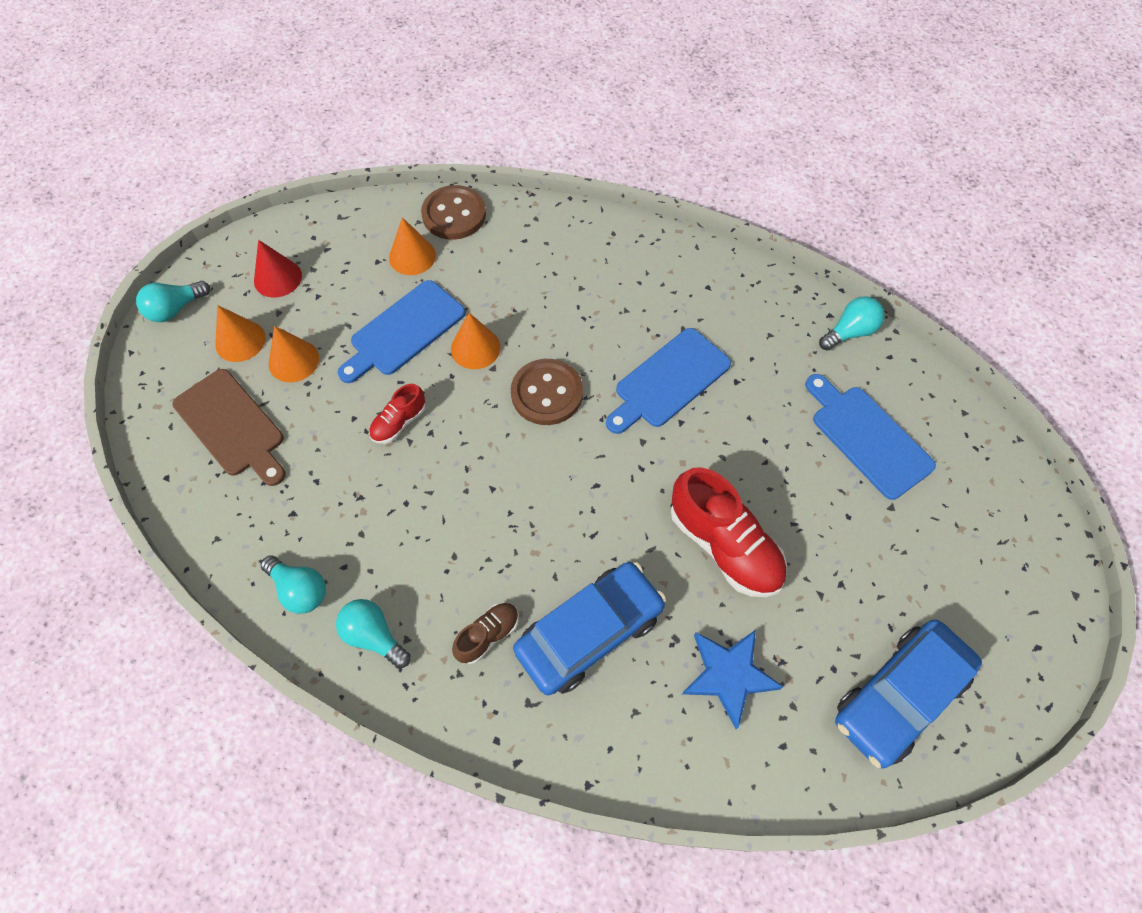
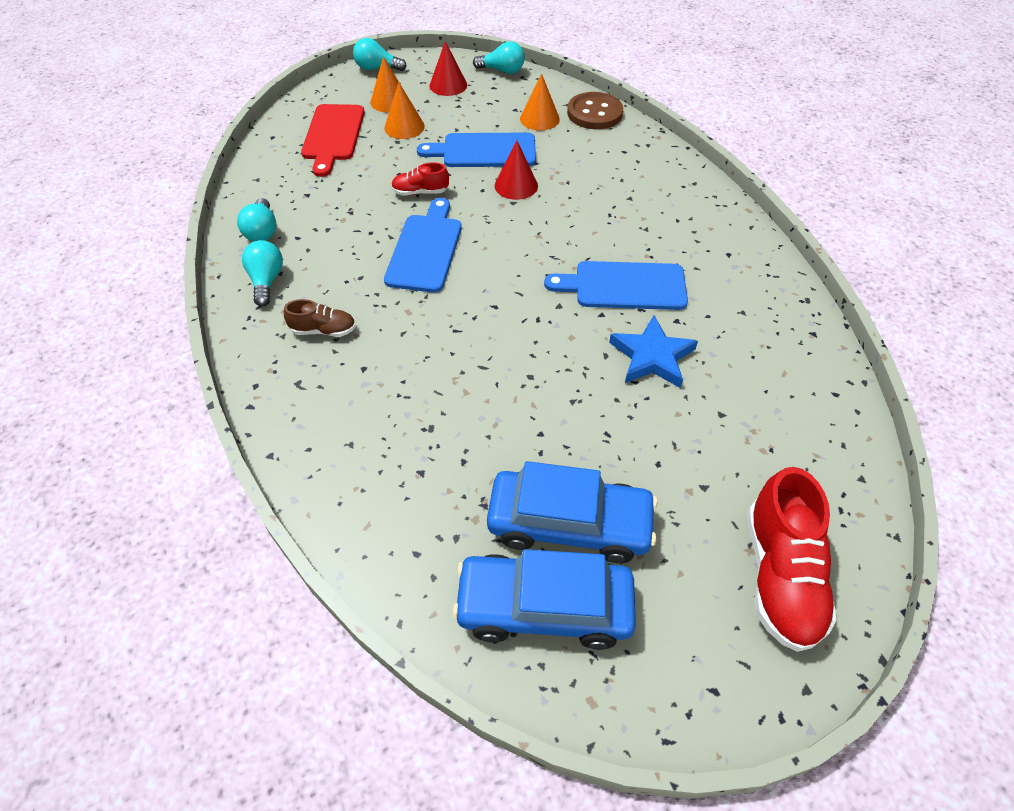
camera: 45 degrees right, 10 degrees down
brown cutting board [172,369,286,486] -> red cutting board [301,104,365,177]
orange cone [451,313,501,369] -> red cone [495,140,538,200]
brown button [511,359,583,425] -> none
blue car [513,562,666,695] -> blue car moved to [487,461,658,563]
red shoe [671,467,787,597] -> red shoe moved to [747,467,837,652]
blue star [682,629,783,729] -> blue star moved to [609,315,698,388]
blue cutting board [805,374,936,500] -> blue cutting board moved to [384,198,462,293]
turquoise light bulb [819,297,884,351] -> turquoise light bulb moved to [473,41,525,74]

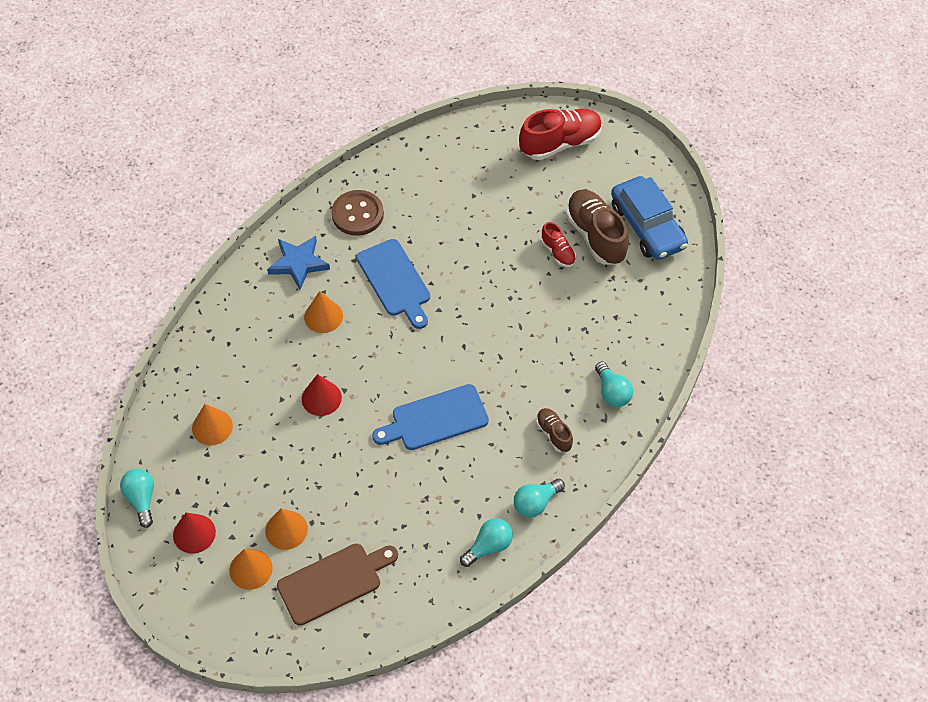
camera: 120 degrees left, 5 degrees up
red cutting board [301,104,365,177] -> brown cutting board [277,544,398,626]
turquoise light bulb [353,38,407,71] -> turquoise light bulb moved to [595,362,633,407]
red shoe [391,162,449,195] -> red shoe moved to [541,222,576,267]
blue cutting board [417,132,536,167] -> none
blue car [487,461,658,563] -> brown shoe [565,189,629,265]
brown button [567,92,623,129] -> brown button moved to [331,190,384,236]
blue star [609,315,698,388] -> blue star moved to [267,236,330,290]
none -> orange cone [304,291,343,333]

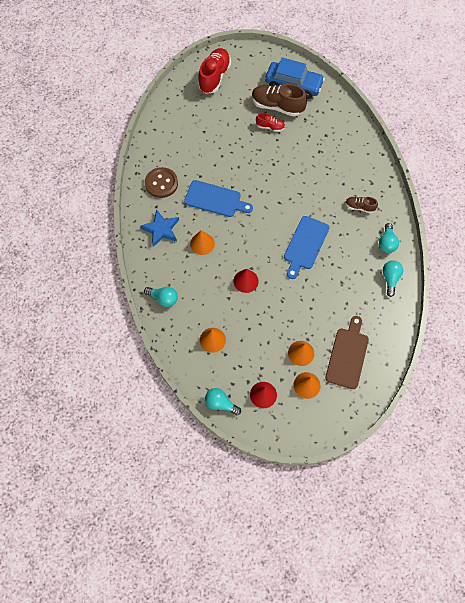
camera: 45 degrees left, 10 degrees up
turquoise light bulb [595,362,633,407] -> turquoise light bulb moved to [144,287,178,307]

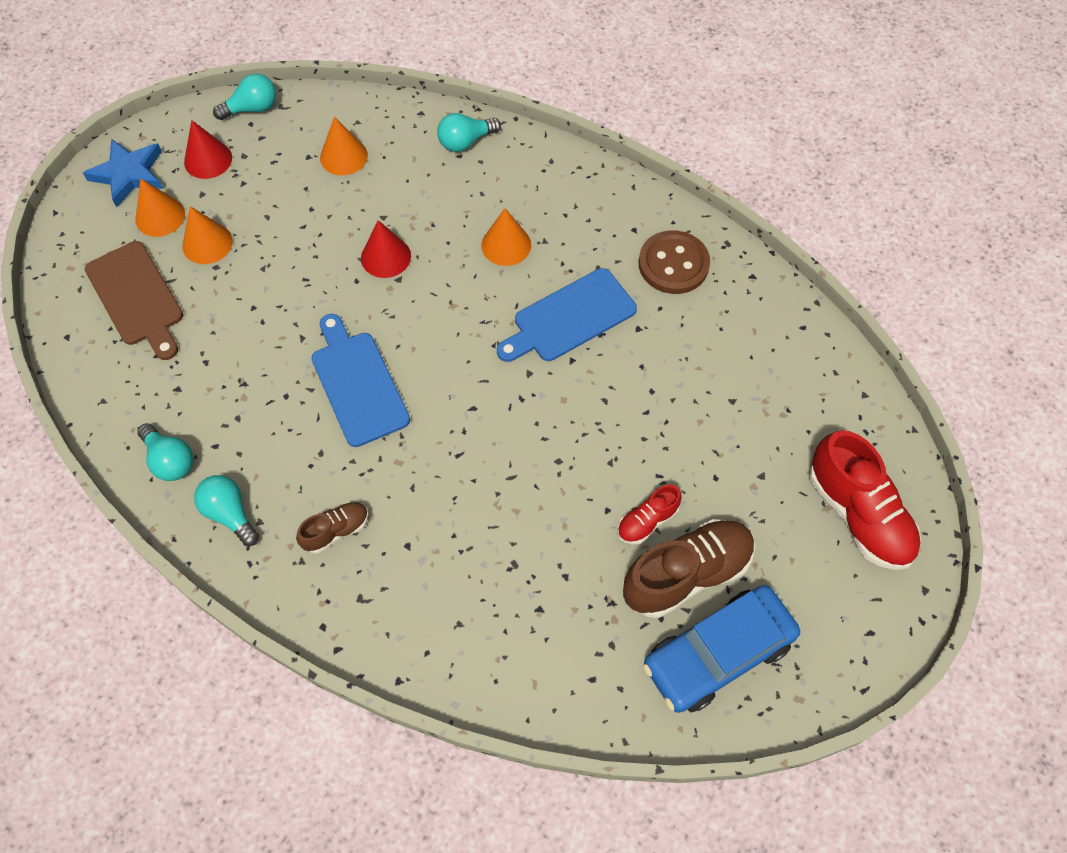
camera: 130 degrees right, 5 degrees down
blue star [140,209,179,247] -> blue star moved to [83,139,163,207]

